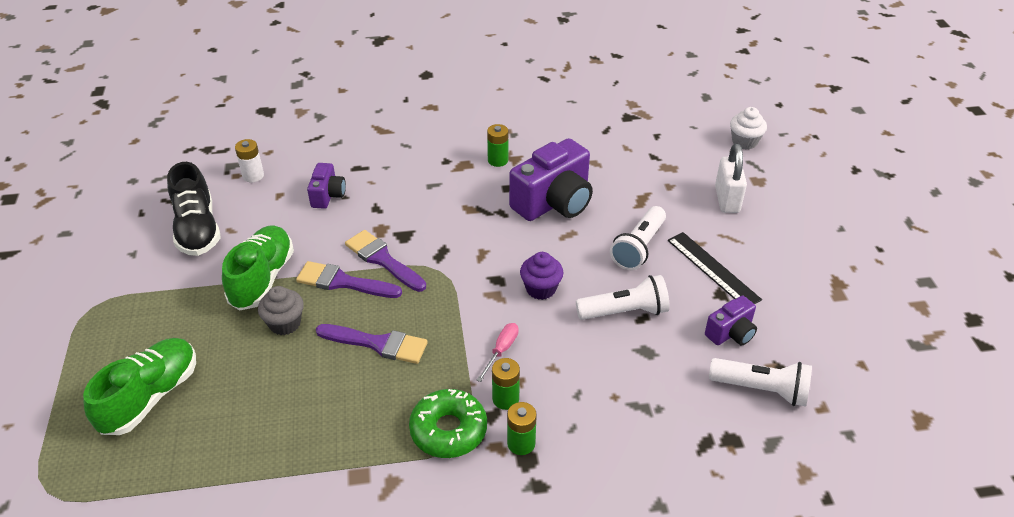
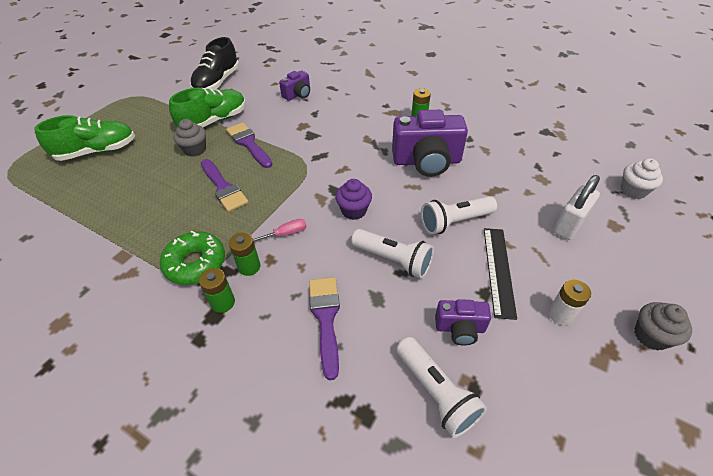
camera: 40 degrees right, 5 degrees up
white battery [235,139,264,182] -> white battery moved to [548,279,591,325]
purple brush [345,230,426,292] -> purple brush moved to [309,277,340,380]
none -> grey cupcake [634,302,692,351]

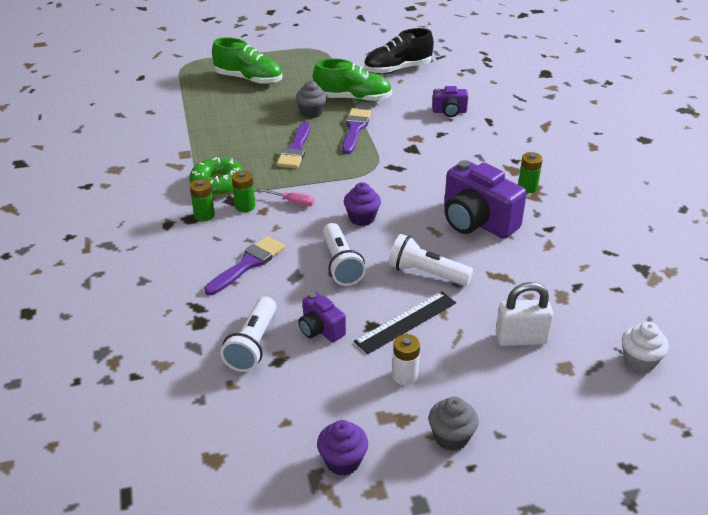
camera: 45 degrees right, 10 degrees down
none -> purple cupcake [317,420,368,476]

